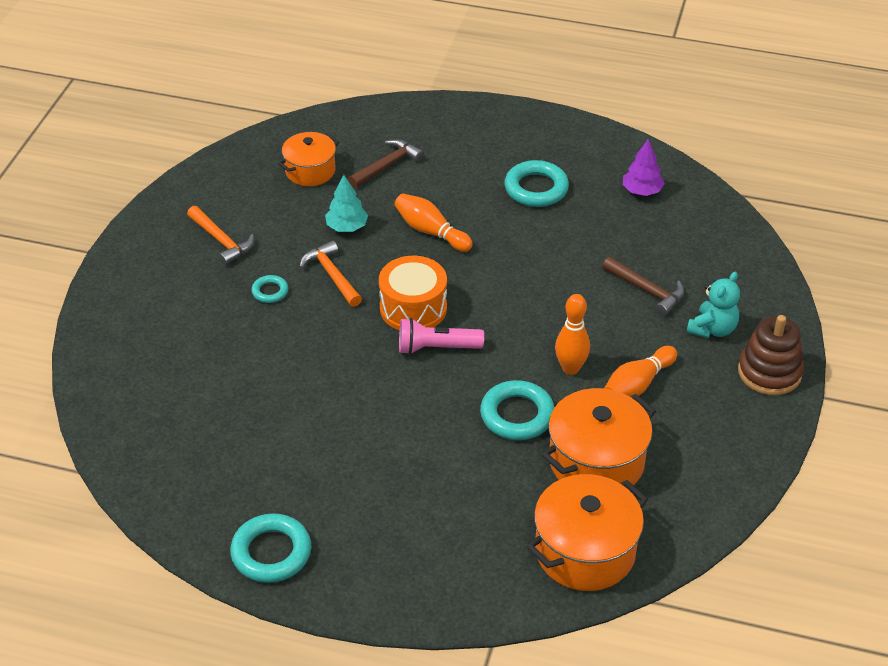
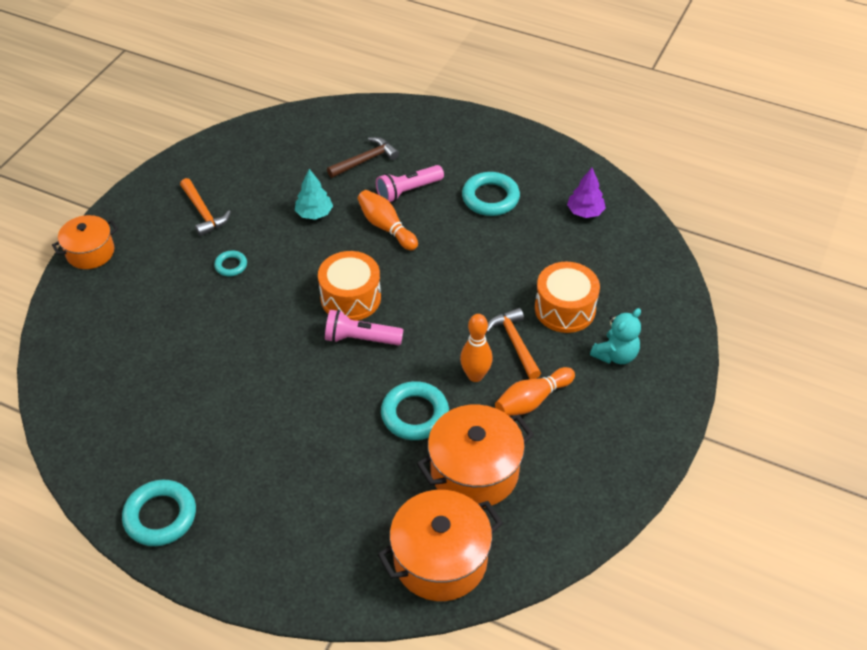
camera: 10 degrees right, 5 degrees up
orange pot [278,132,340,186] -> orange pot moved to [52,215,118,269]
orange hammer [299,241,362,307] -> orange hammer moved to [486,308,541,379]
brown hammer [602,257,684,316] -> orange drum [535,262,600,333]
brown stacking toy [738,315,804,395] -> none
none -> pink flashlight [376,165,444,203]

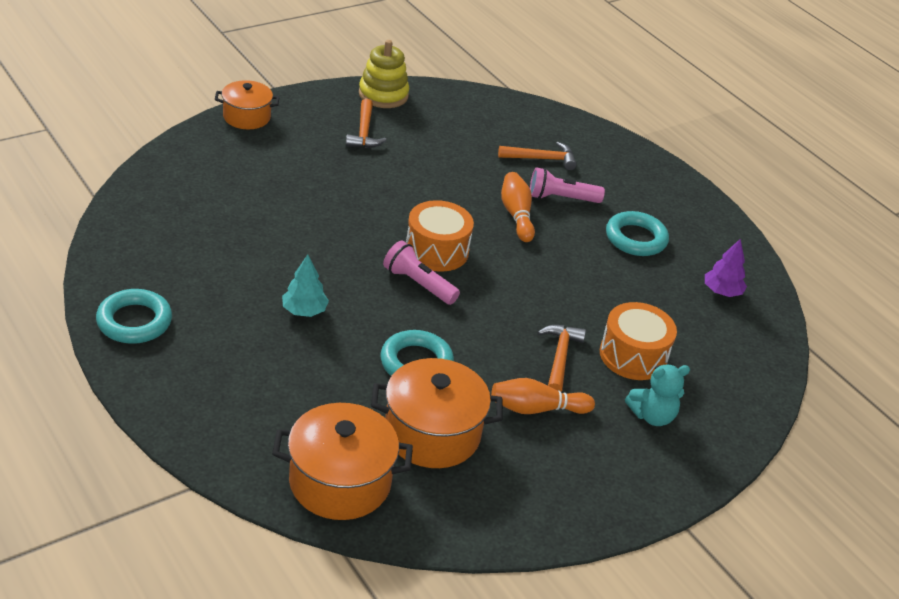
camera: 25 degrees right, 10 degrees down
turquoise ring [214,251,247,276] -> none
turquoise tree [295,169,333,220] -> turquoise tree moved to [282,255,329,317]
brown hammer [327,137,399,178] -> orange hammer [498,142,577,170]
orange bowling pin [460,314,493,382] -> none
none -> yellow stacking toy [359,40,409,108]

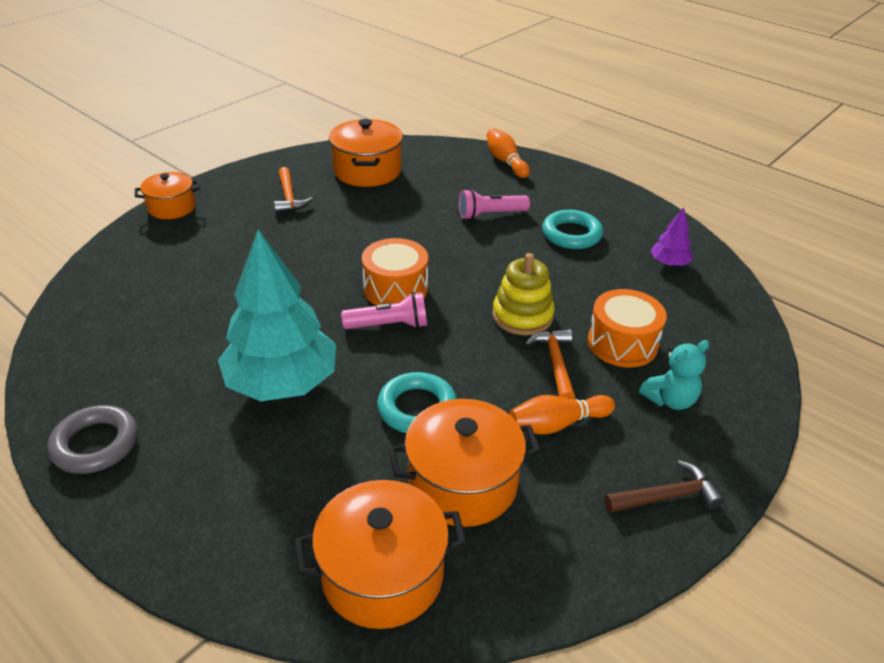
camera: 10 degrees left, 0 degrees up
turquoise ring [96,289,172,344] -> grey ring [47,405,138,474]
turquoise tree [282,255,329,317] -> turquoise tree [218,230,336,401], size x2.28
yellow stacking toy [359,40,409,108] -> yellow stacking toy moved to [492,253,555,335]
pink flashlight [383,241,460,305] -> pink flashlight turned 150 degrees clockwise [341,292,427,329]
orange hammer [498,142,577,170] -> none
orange bowling pin [501,172,535,242] -> orange bowling pin moved to [487,128,530,178]
none -> orange pot [329,119,403,187]
none -> brown hammer [604,460,724,513]

